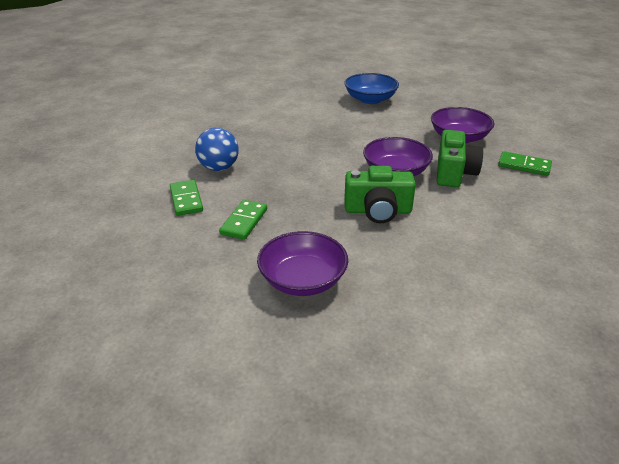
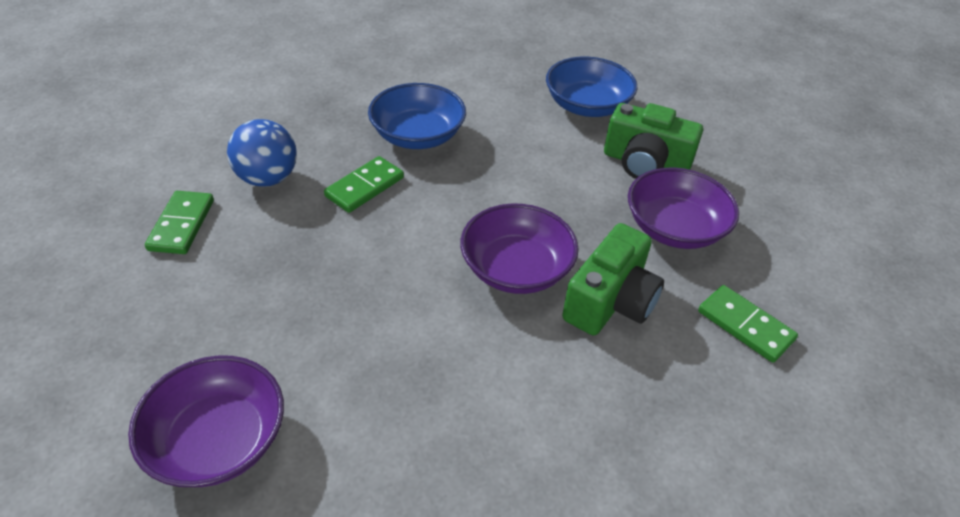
camera: 20 degrees right, 10 degrees up
green domino [219,200,267,240] -> green domino moved to [324,156,404,213]
green camera [344,166,416,223] -> green camera moved to [604,103,703,179]
none -> blue bowl [368,83,466,149]

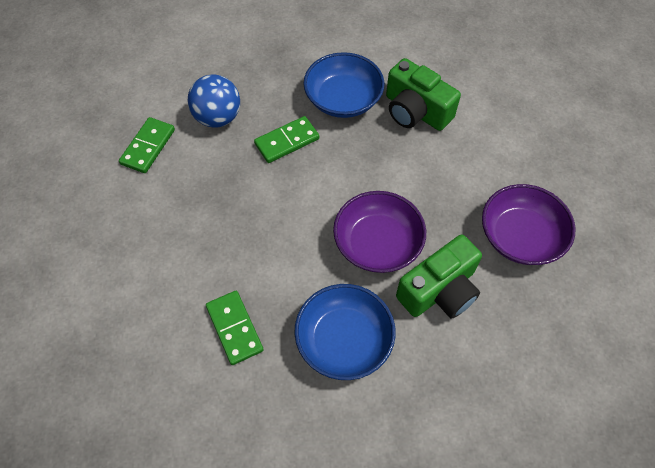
camera: 20 degrees right, 15 degrees up
purple bowl [128,355,284,487] -> none
blue bowl [546,57,638,117] -> blue bowl moved to [294,284,396,380]
green camera [604,103,703,179] -> green camera moved to [386,58,461,131]
green domino [698,285,798,363] -> green domino moved to [206,291,264,365]

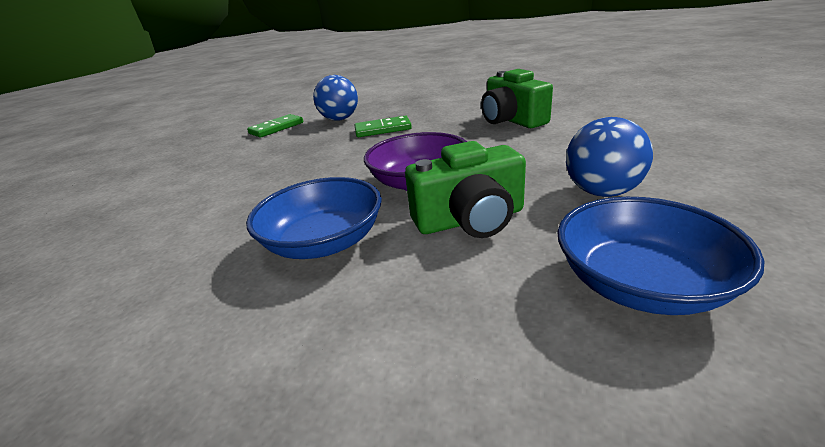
camera: 25 degrees right, 30 degrees down
green domino [206,291,264,365] -> none
blue bowl [303,52,384,118] -> blue bowl moved to [557,197,764,315]
purple bowl [482,184,576,265] -> blue ball [566,117,653,197]

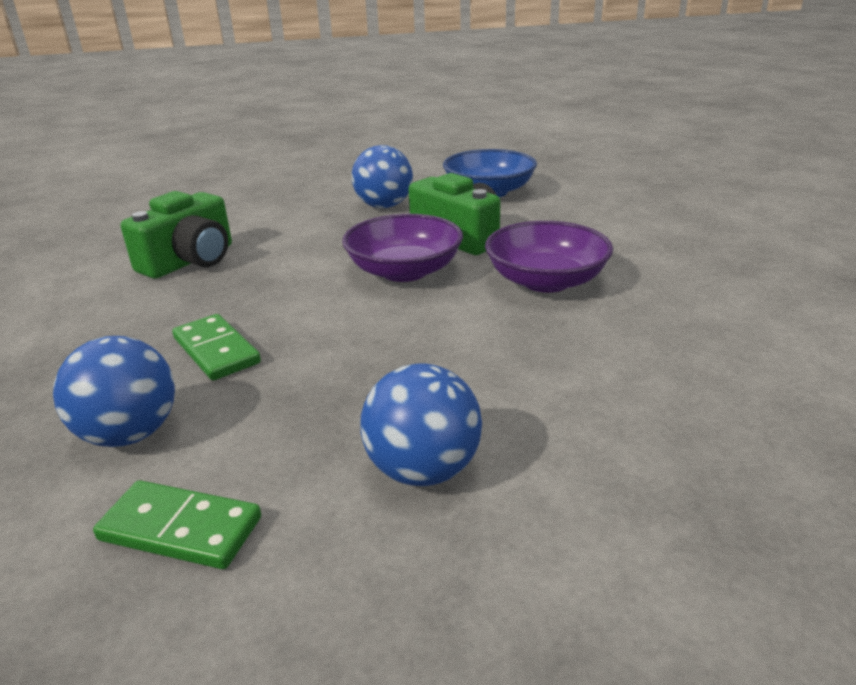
camera: 120 degrees left, 0 degrees up
blue bowl [246,177,382,259] -> purple bowl [485,221,613,293]
none -> blue ball [360,363,482,486]

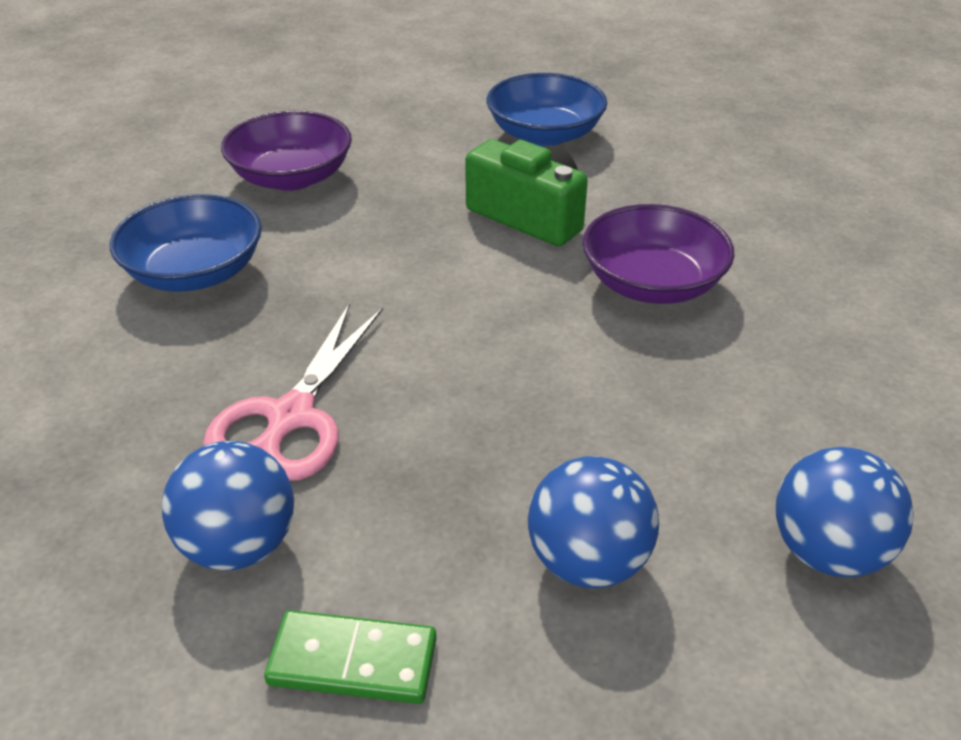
camera: 10 degrees left, 10 degrees up
green camera [121,191,232,279] -> blue bowl [110,194,262,292]
green domino [172,314,261,380] -> pink scissors [203,303,383,481]
purple bowl [342,214,463,282] -> purple bowl moved to [221,111,352,191]
blue ball [352,145,413,208] -> blue ball moved to [776,447,914,577]

